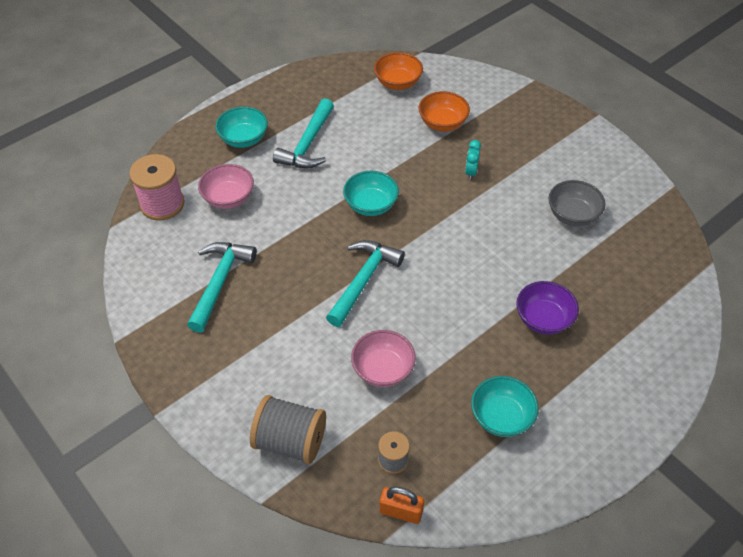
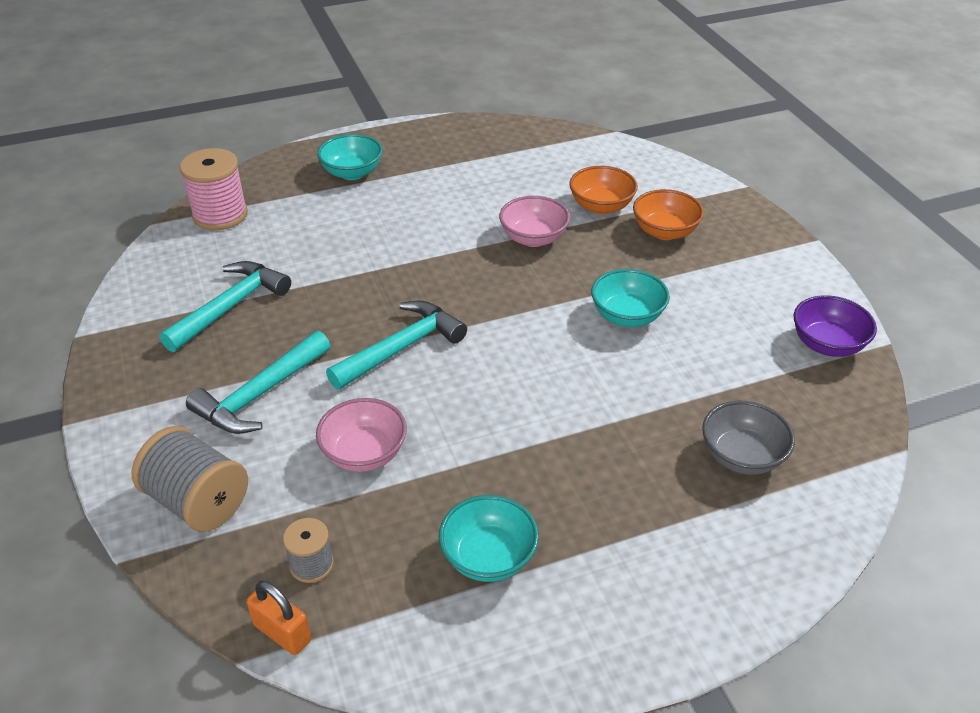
camera: 20 degrees right, 10 degrees down
pink bowl [198,164,254,209] -> pink bowl moved to [499,196,570,247]
turquoise hammer [273,98,334,168] -> turquoise hammer moved to [186,331,331,434]
turquoise bowl [343,171,399,216] -> turquoise bowl moved to [591,269,670,327]
orange bowl [374,52,423,90] -> orange bowl moved to [633,189,704,240]
turquoise clock [465,140,481,180] -> none
purple bowl [516,281,579,335] -> purple bowl moved to [794,295,877,357]
grey bowl [549,180,605,226] -> grey bowl moved to [702,401,795,475]

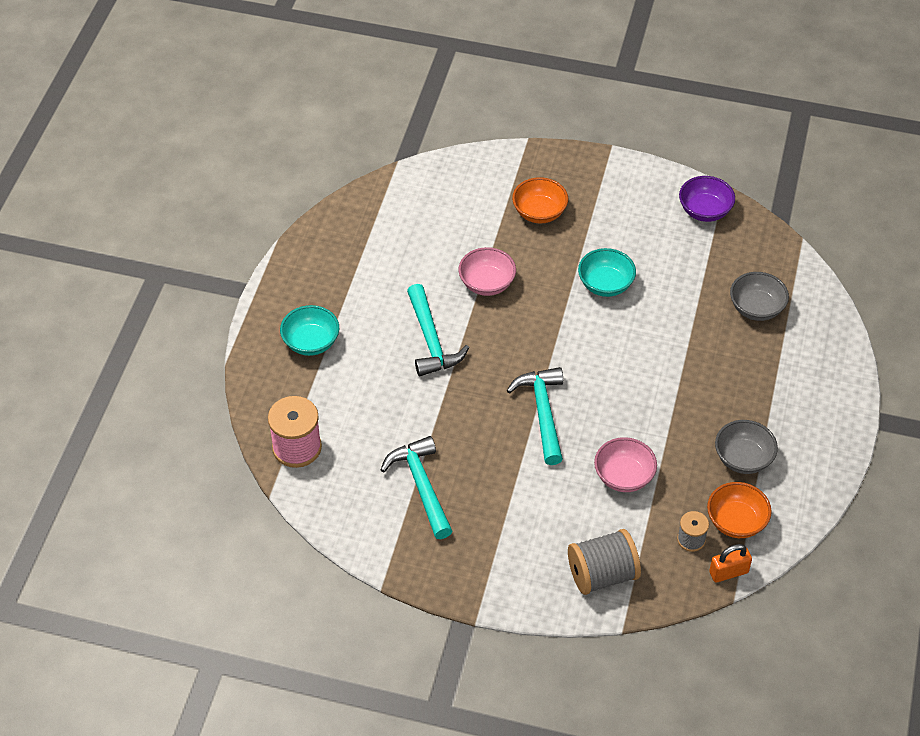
camera: 55 degrees left, 10 degrees up
turquoise hammer [186,331,331,434] -> turquoise hammer moved to [407,284,469,376]
turquoise bowl [439,495,539,582] -> grey bowl [715,420,778,474]
orange bowl [569,166,638,215] -> orange bowl moved to [707,482,772,538]

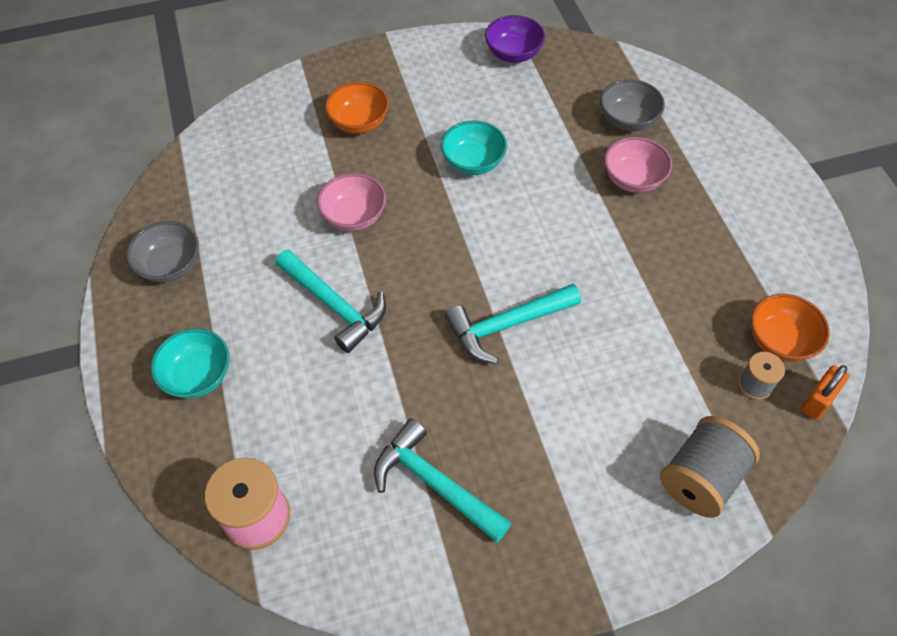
camera: 30 degrees left, 5 degrees up
turquoise hammer [507,367,563,465] -> turquoise hammer turned 75 degrees counterclockwise [445,284,581,364]
pink bowl [594,437,657,492] -> pink bowl moved to [604,137,672,193]
grey bowl [715,420,778,474] -> grey bowl moved to [126,221,199,283]

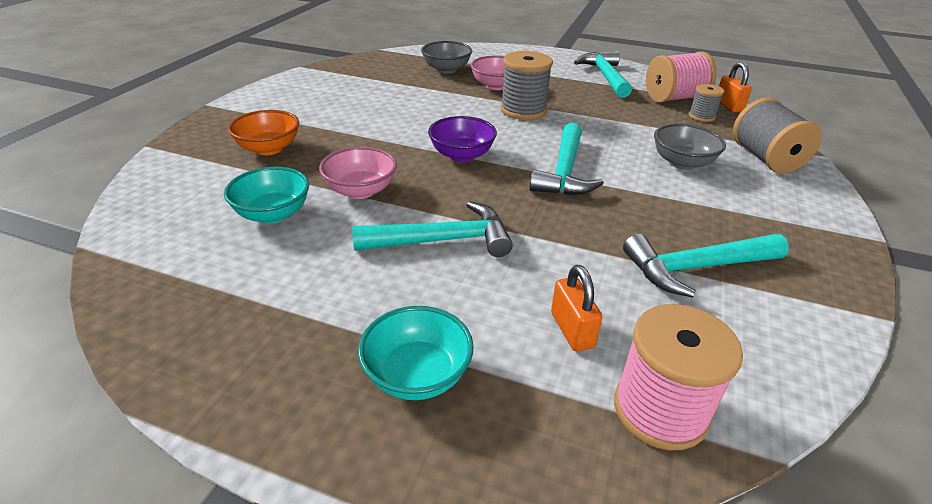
camera: 55 degrees left, 20 degrees down
grey bowl [126,221,199,283] -> grey bowl moved to [654,123,726,170]
turquoise bowl [441,120,507,175] -> turquoise bowl moved to [224,167,309,223]
purple bowl [485,15,545,63] -> purple bowl moved to [428,116,497,162]
orange bowl [751,294,830,362] -> pink spool [646,51,717,103]
none -> grey spool [501,51,553,120]
none -> orange padlock [551,265,602,351]
none -> turquoise hammer [574,51,632,98]

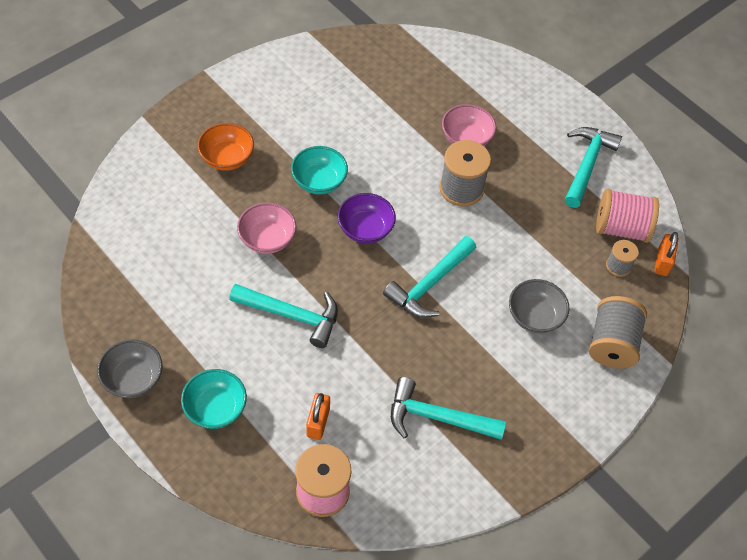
camera: 25 degrees right, 20 degrees up
turquoise bowl [224,167,309,223] -> turquoise bowl moved to [291,146,348,194]
grey bowl [421,41,472,74] -> grey bowl moved to [97,339,163,398]

